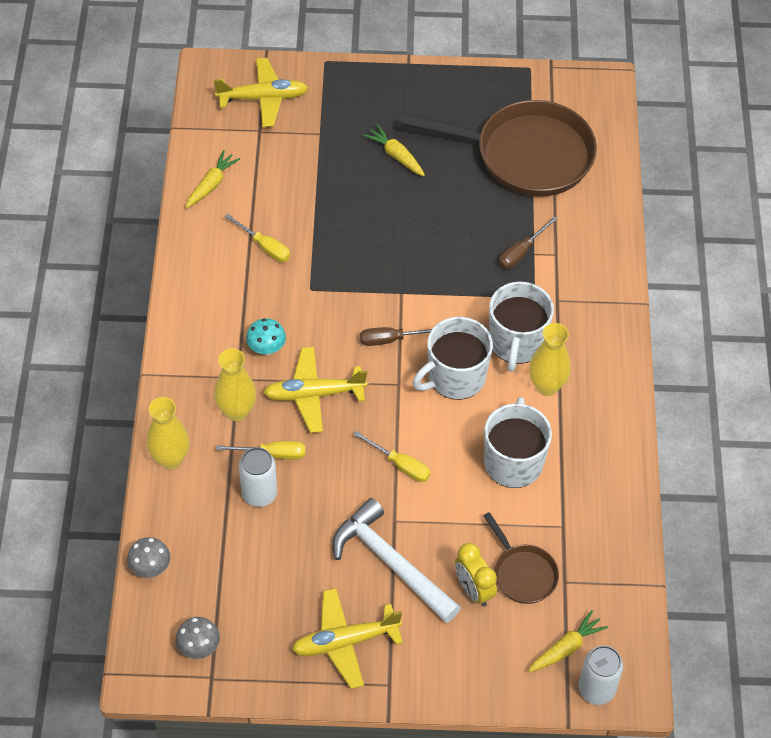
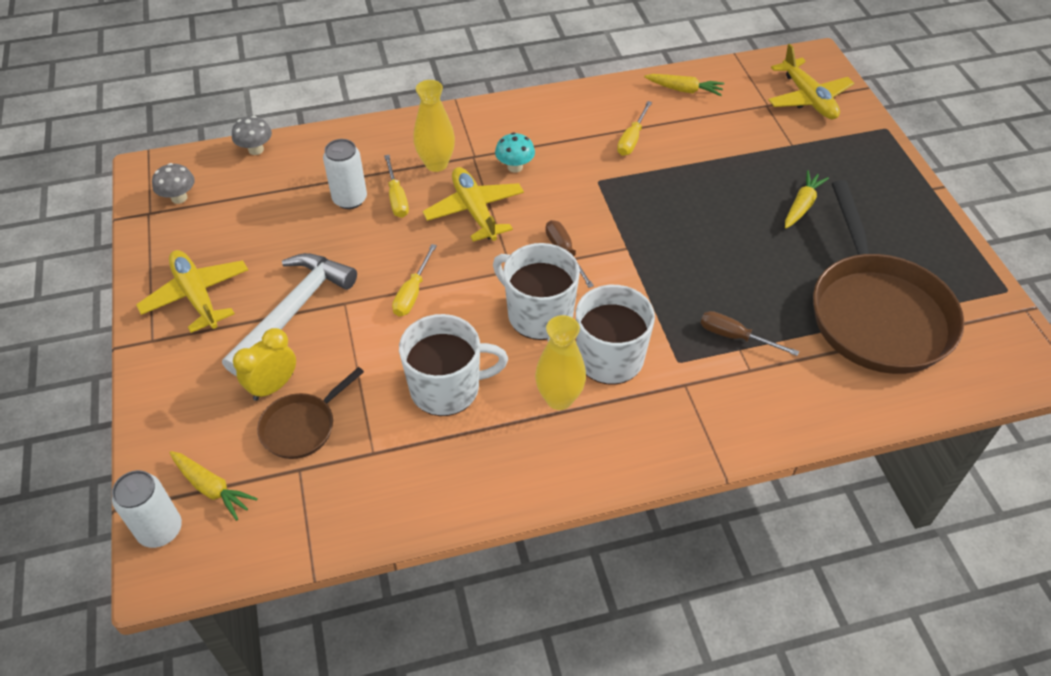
camera: 75 degrees right, 5 degrees down
yellow vase [147,397,189,469] -> none

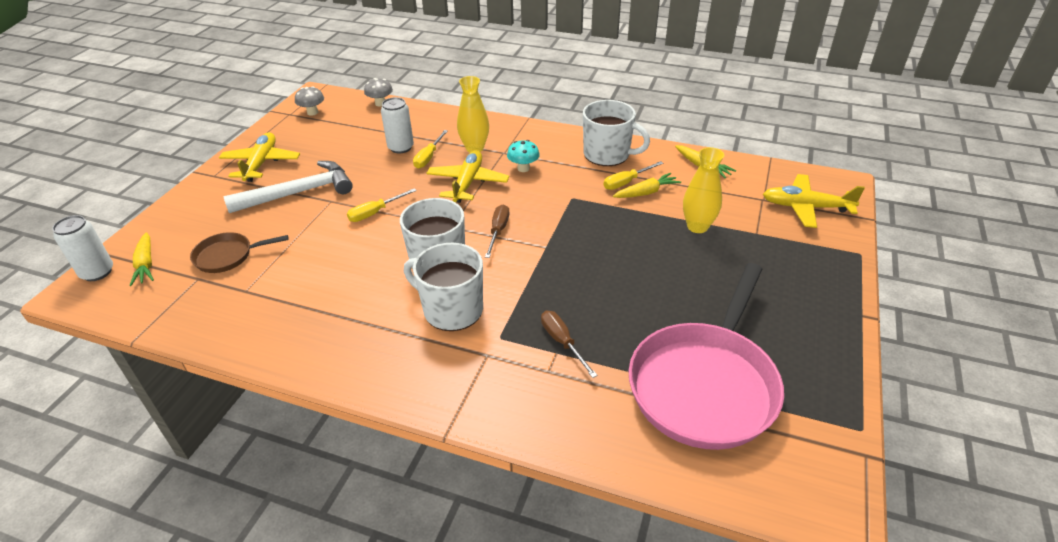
camera: 35 degrees right, 10 degrees down
yellow clock [233,328,296,401] -> none
white mug [399,314,508,416] -> white mug moved to [583,100,650,166]
yellow vase [535,315,586,410] -> yellow vase moved to [683,147,724,233]
yellow plane [768,44,854,119] -> yellow plane turned 90 degrees clockwise [763,174,865,228]
yellow carrot [785,170,829,228] -> yellow carrot moved to [613,173,681,198]
brown pan [813,180,964,374] -> pink pan [628,263,784,450]

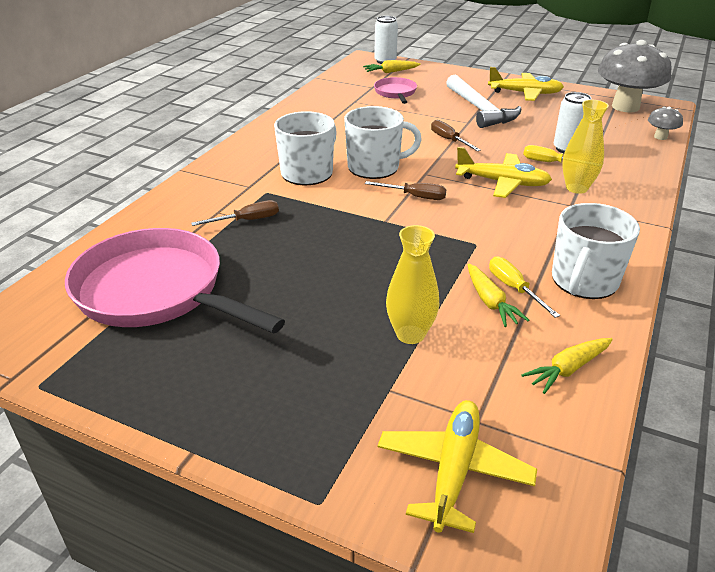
camera: 95 degrees right, 5 degrees down
brown pan [190,232,289,273] -> pink pan [374,77,417,104]
grey mushroom [295,86,324,115] -> grey mushroom [598,40,671,113], size x2.27
yellow screwdriver [347,188,417,222] -> brown screwdriver [431,120,481,151]
turquoise mushroom [507,140,540,172] -> none

